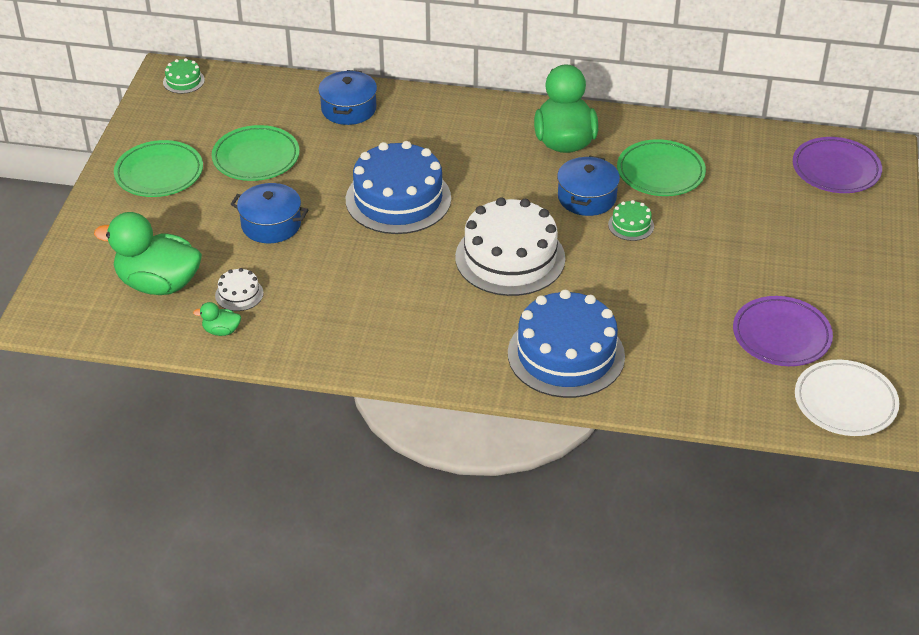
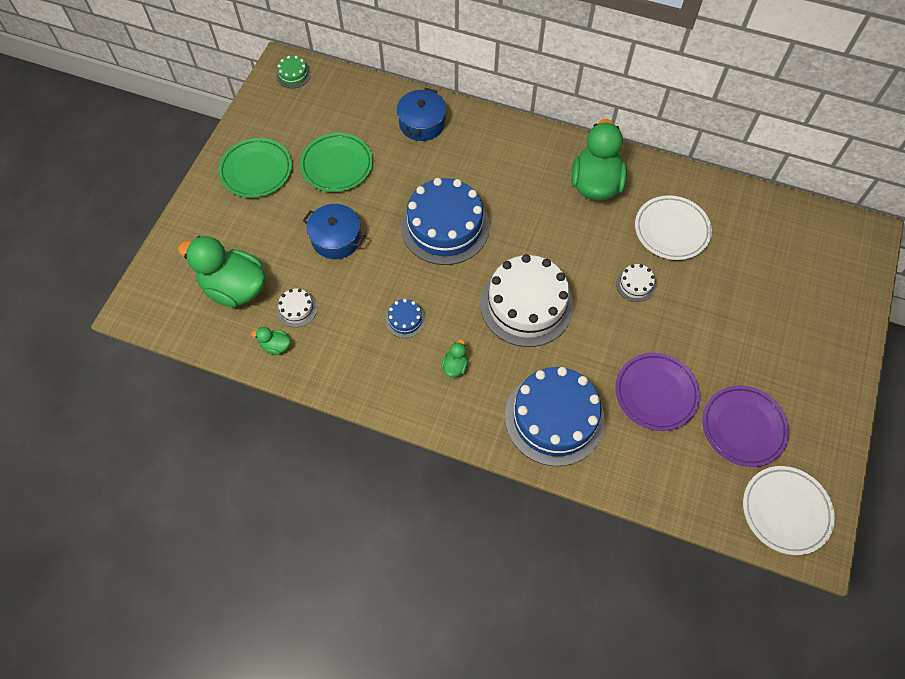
camera: 10 degrees right, 20 degrees up
blue pot [557,156,620,216] -> none
green cake [608,200,654,241] -> white cake [616,264,656,302]
green plate [617,139,706,196] -> white plate [635,195,712,260]
purple plate [793,137,882,193] -> purple plate moved to [615,353,700,431]
none -> blue cake [385,299,425,338]
none -> green duck [441,339,468,377]

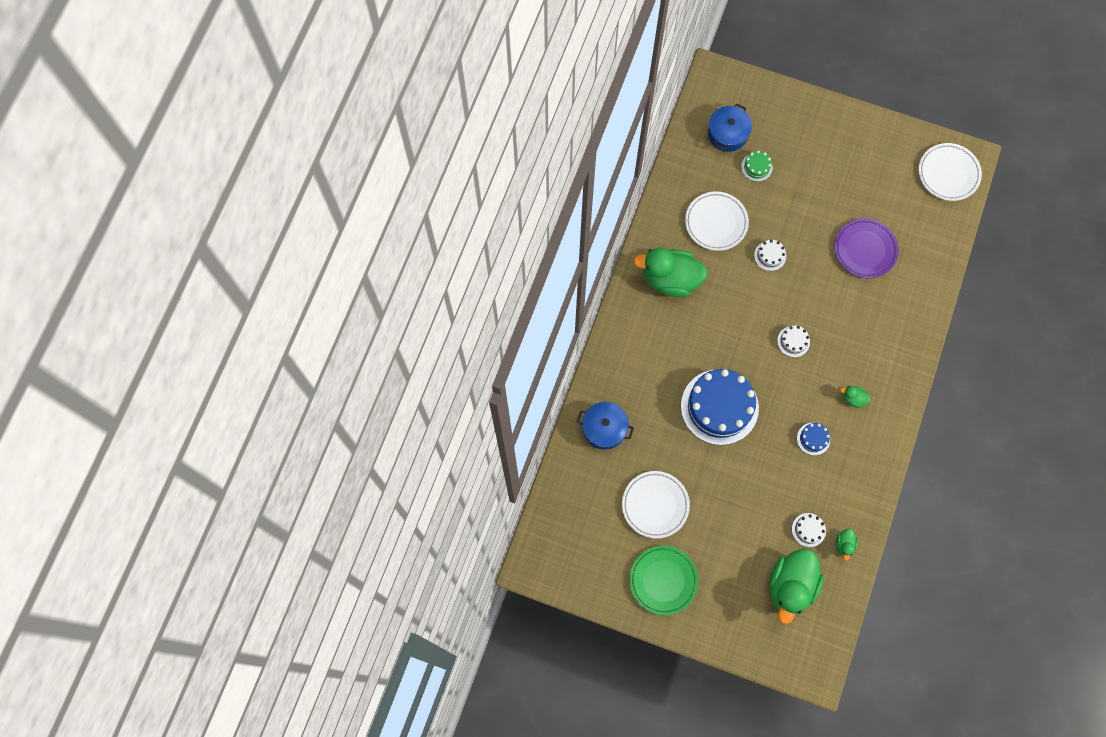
camera: 90 degrees left, 10 degrees up
green cake [277,56,311,88] -> green cake moved to [741,151,773,182]
green plate [300,133,373,192] -> white plate [622,471,690,538]
blue pot [303,204,365,259] -> blue pot moved to [708,103,752,152]
white cake [480,254,574,347] -> white cake [777,326,810,357], size x0.43
blue cake [505,367,605,466] -> none
purple plate [702,385,790,467] -> none

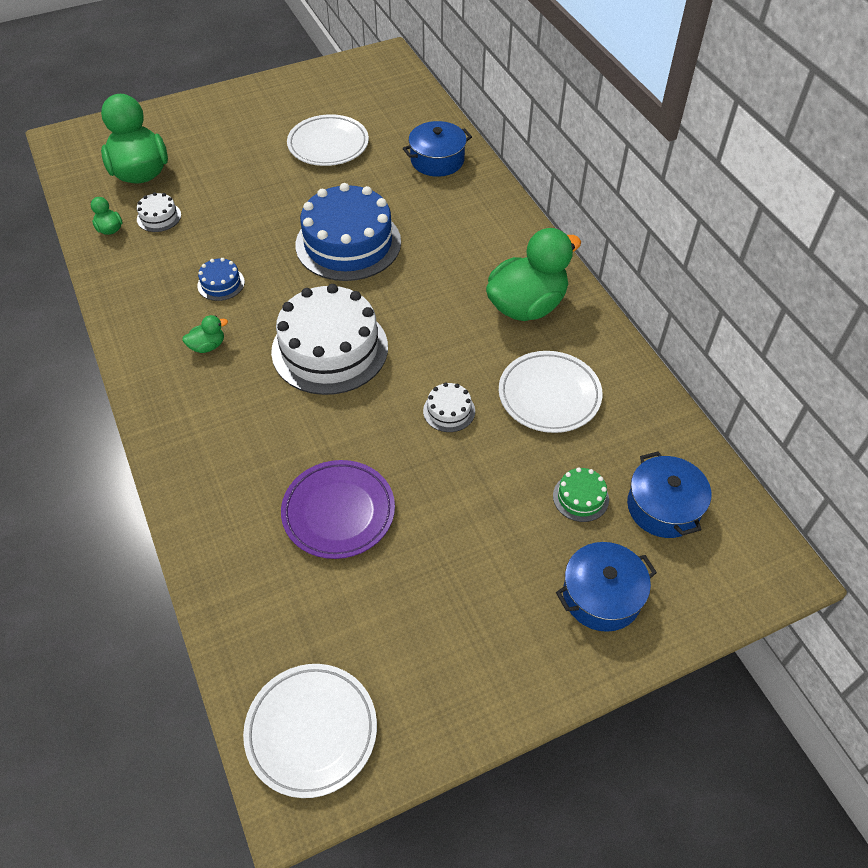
camera: 135 degrees right, 20 degrees down
green plate [629,546,699,615] -> none
white cake [777,326,810,357] -> white cake [271,284,388,395], size x2.35
none -> blue pot [556,542,657,632]

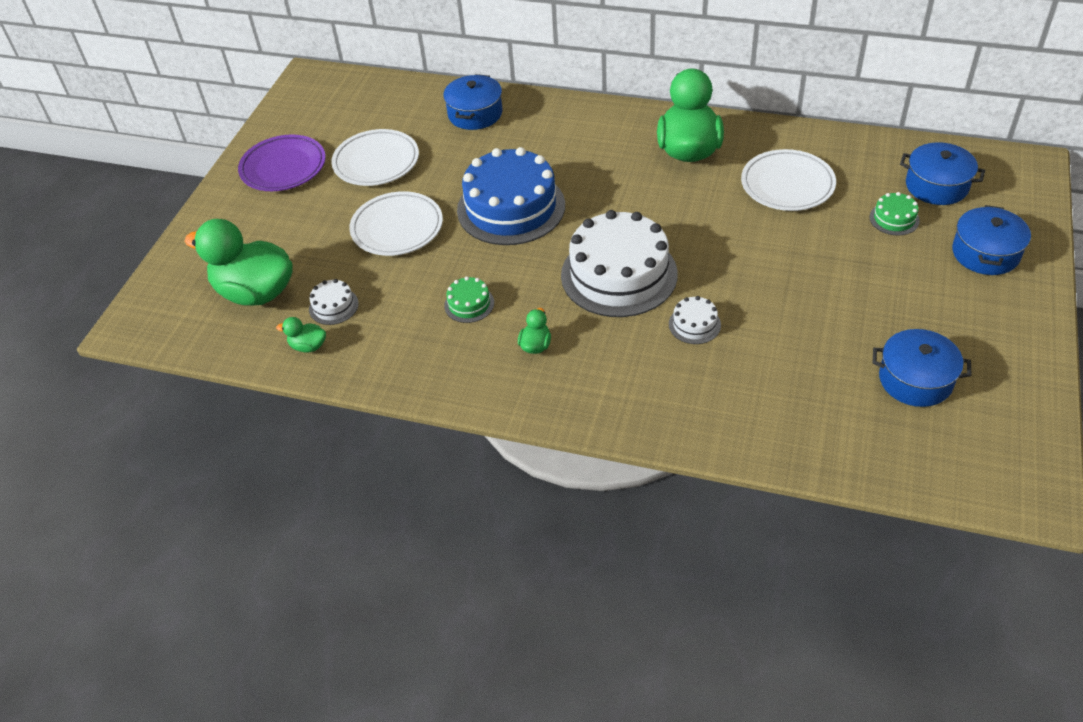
camera: 45 degrees left, 5 degrees down
blue cake [197,258,245,301] -> green cake [444,276,494,323]
white plate [243,664,377,798] -> white plate moved to [349,191,443,256]
purple plate [281,460,395,559] -> purple plate moved to [238,134,326,191]
white cake [423,383,475,432] -> white cake moved to [669,296,721,344]
none -> blue pot [873,329,972,407]

